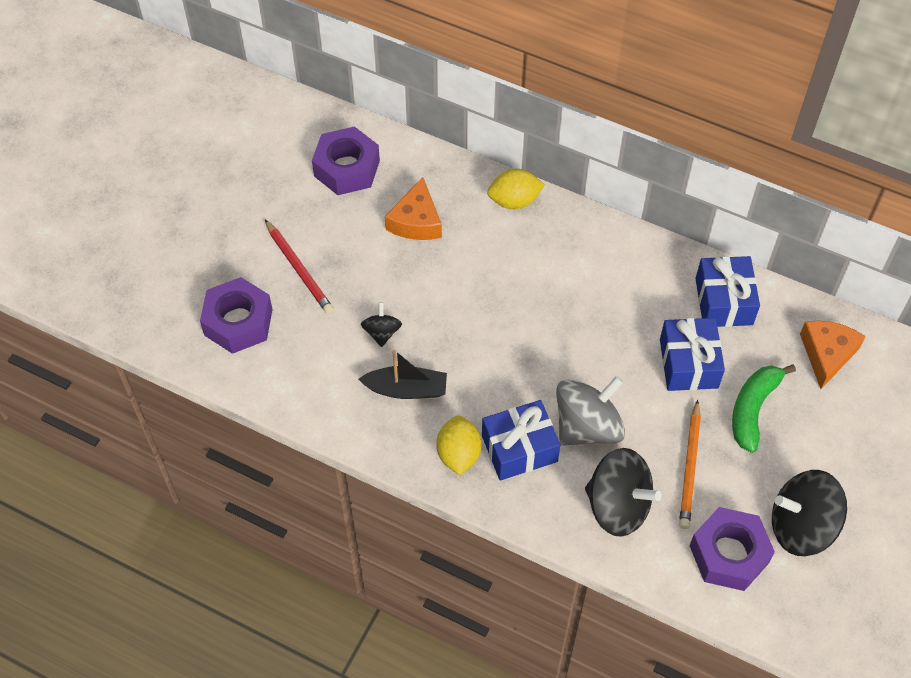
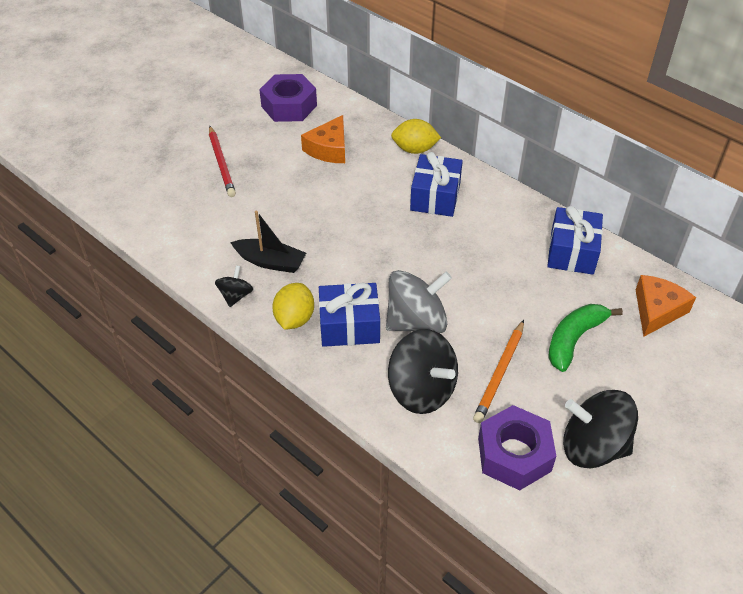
camera: 15 degrees right, 10 degrees down
purple nut [200,277,273,354] -> none
black spinning top [361,302,402,347] -> black spinning top moved to [215,266,253,307]
blue gift [660,318,725,391] -> blue gift moved to [410,152,463,217]

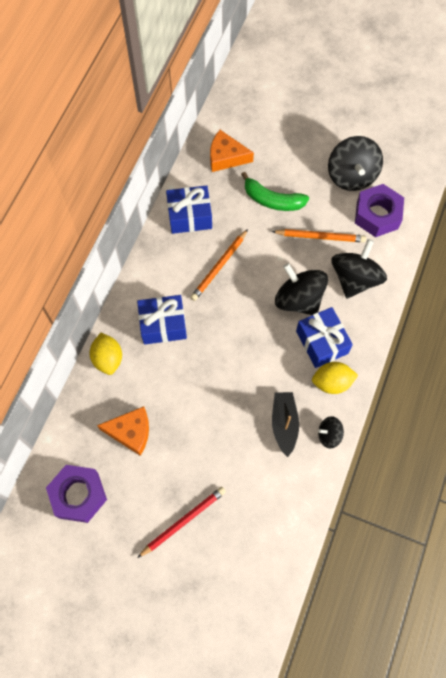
camera: 110 degrees left, 20 degrees up
grey spinning top [386,270,452,334] -> black spinning top [275,263,328,315]
none -> orange pencil [190,229,248,301]

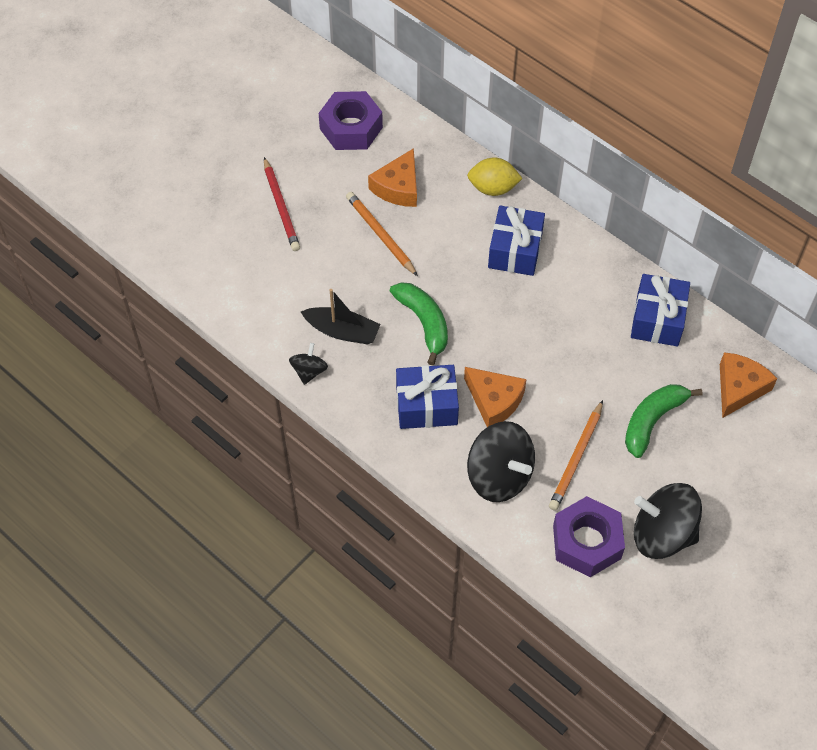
camera: 110 degrees right, 10 degrees down
orange pencil [190,229,248,301] -> orange pencil moved to [346,192,418,276]
black spinning top [275,263,328,315] -> orange cheese [464,367,526,427]
yellow lemon [312,362,358,394] -> none
none -> green banana [390,282,448,366]

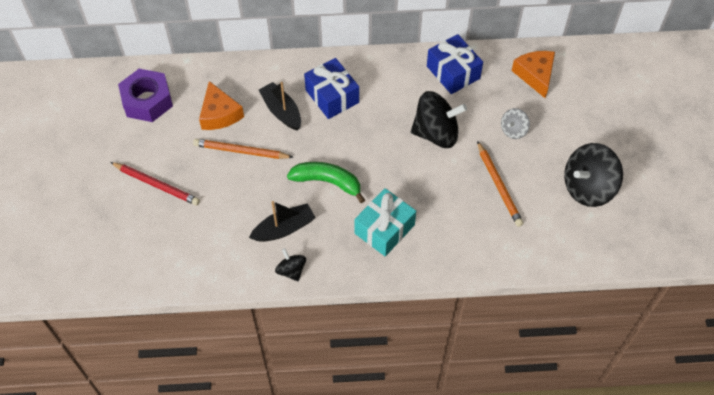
camera: 45 degrees left, 0 degrees up
blue gift [396,365,459,429] -> turquoise gift [354,188,416,256]
orange cheese [464,367,526,427] -> none
yellow lemon [467,158,523,196] -> none
black spinning top [467,421,535,502] -> black spinning top moved to [411,91,467,148]
purple nut [553,496,625,577] -> none
green banana [625,384,703,458] -> grey spinning top [501,108,530,139]
none -> black boat [259,82,301,130]

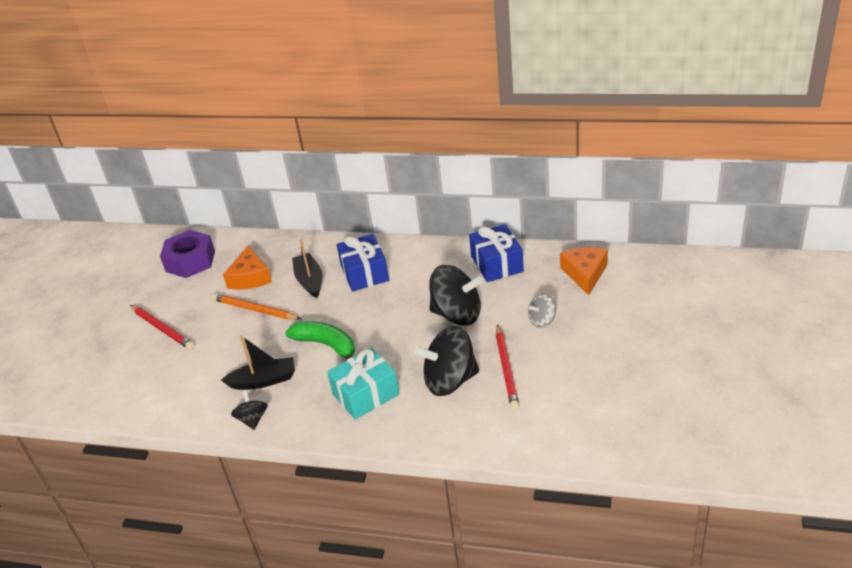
camera: 20 degrees right, 20 degrees down
orange pencil [477,141,523,227] -> red pencil [496,324,519,410]
black spinning top [564,143,623,207] -> black spinning top moved to [414,326,479,396]

